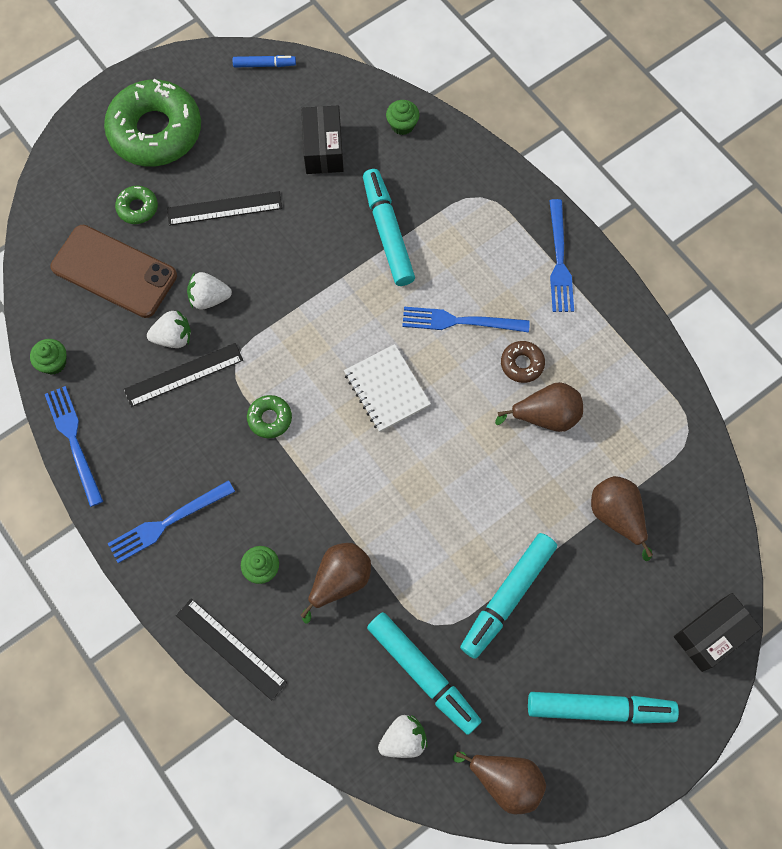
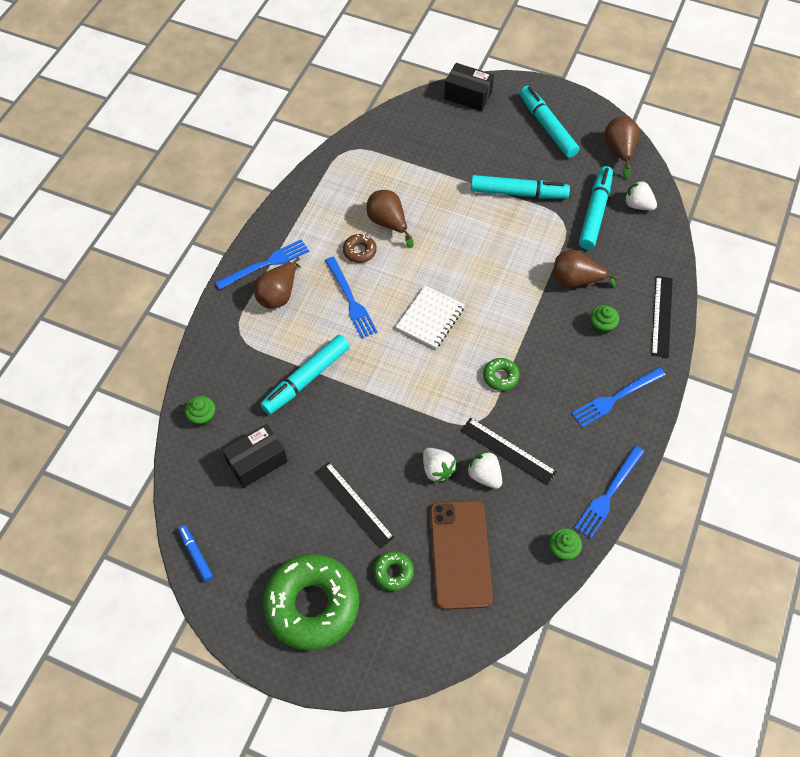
camera: 120 degrees left, 10 degrees down
blue fork [107,480,235,563] -> blue fork turned 120 degrees clockwise [571,367,665,427]
brown pear [591,476,653,561] -> brown pear moved to [254,257,301,309]

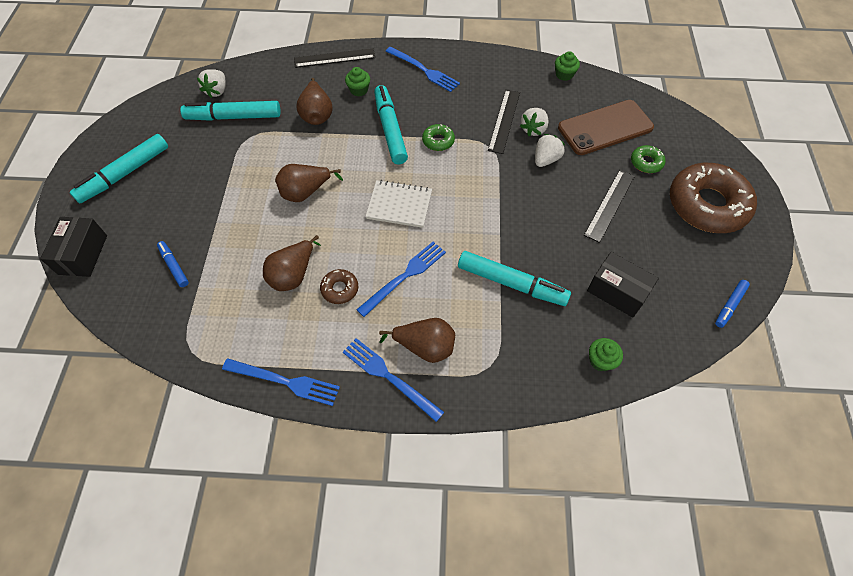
camera: 110 degrees left, 0 degrees up
green donut [263,554,359,650] -> brown donut [670,163,757,233]
turquoise marker [471,175,570,199] -> turquoise marker moved to [374,85,408,165]
blue fork [575,446,644,539] -> blue fork moved to [222,358,340,406]
brown pear [604,116,640,179] -> brown pear moved to [275,164,343,202]
none -> blue marker [157,241,189,287]

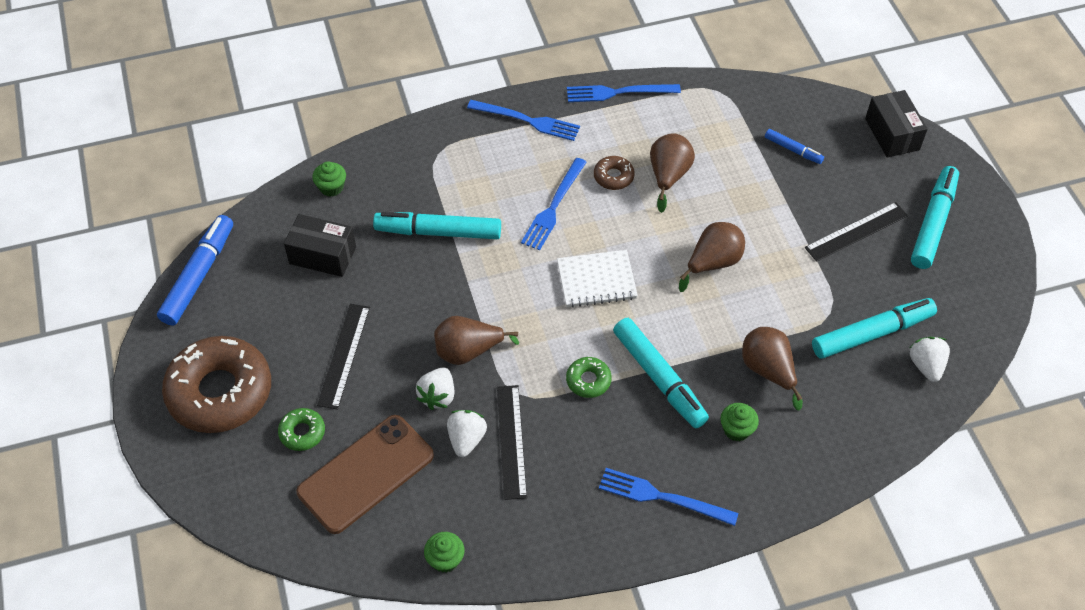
camera: 160 degrees right, 5 degrees down
black ruler [294,48,375,68] -> black ruler moved to [805,202,908,262]
brown pear [379,318,455,363] -> brown pear moved to [434,316,519,365]
blue marker [715,280,750,328] -> blue marker [157,215,233,326], size x1.91

